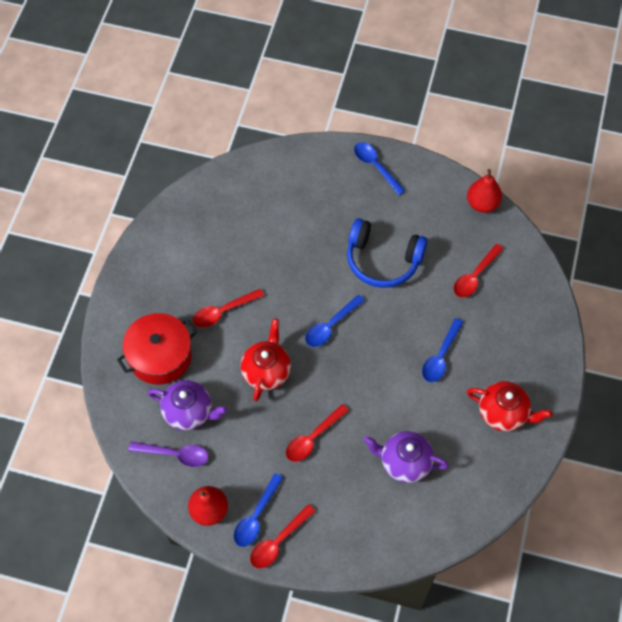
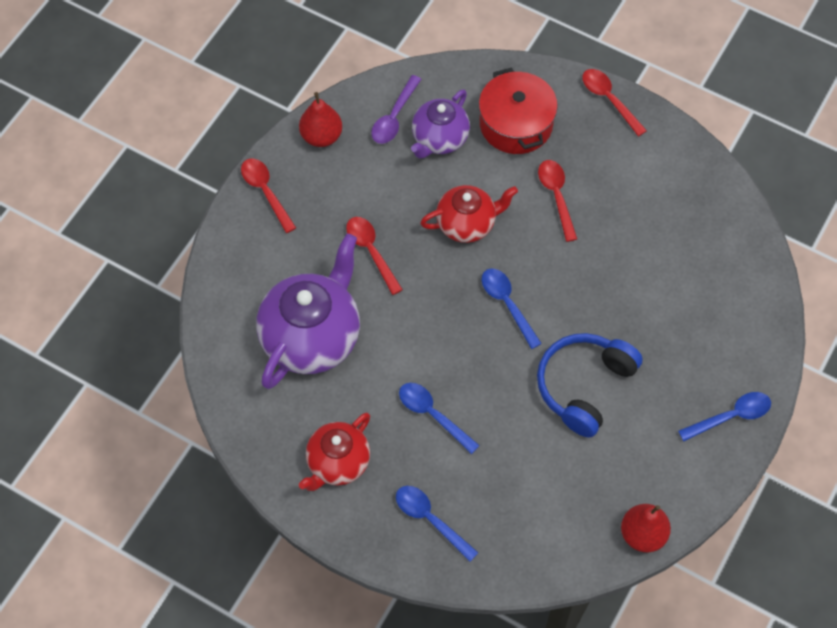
camera: 105 degrees right, 0 degrees up
blue spoon [234,473,283,547] -> blue spoon moved to [396,486,478,562]
red teapot [241,319,291,402] -> red teapot turned 45 degrees counterclockwise [420,185,518,243]
purple teapot [364,431,449,483] -> purple teapot [256,233,360,389], size x1.65
red spoon [454,244,504,298] -> red spoon moved to [582,69,647,136]

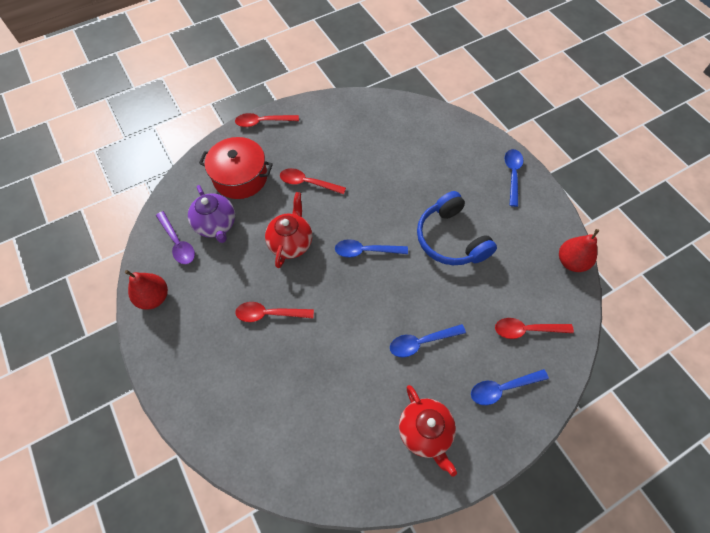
camera: 60 degrees left, 0 degrees up
red spoon [241,158,296,233] -> red spoon moved to [495,318,574,339]
purple teapot [256,233,360,389] -> none

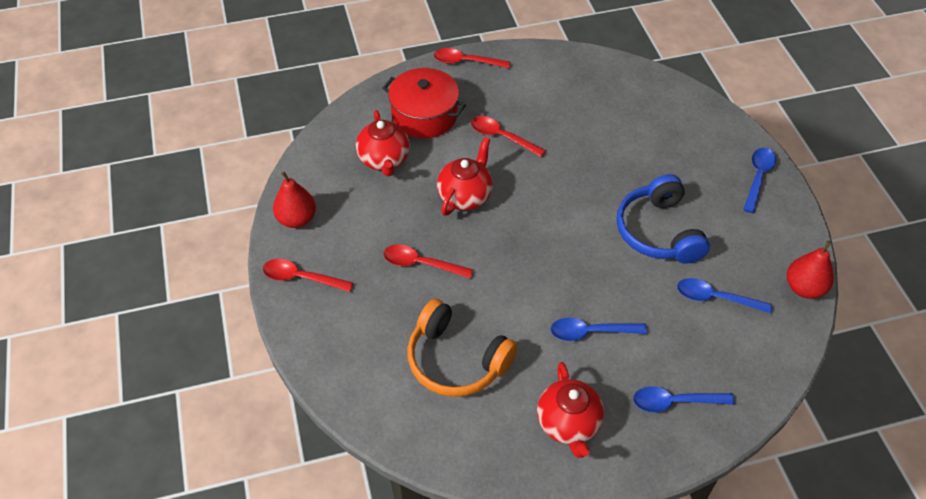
camera: 15 degrees right, 10 degrees down
purple spoon [156,211,195,264] -> none
purple teapot [188,185,235,243] -> red teapot [356,110,410,176]
blue spoon [335,239,408,258] -> blue spoon moved to [677,278,772,314]
red spoon [495,318,574,339] -> red spoon moved to [263,259,353,292]
none -> orange headphones [407,299,518,397]

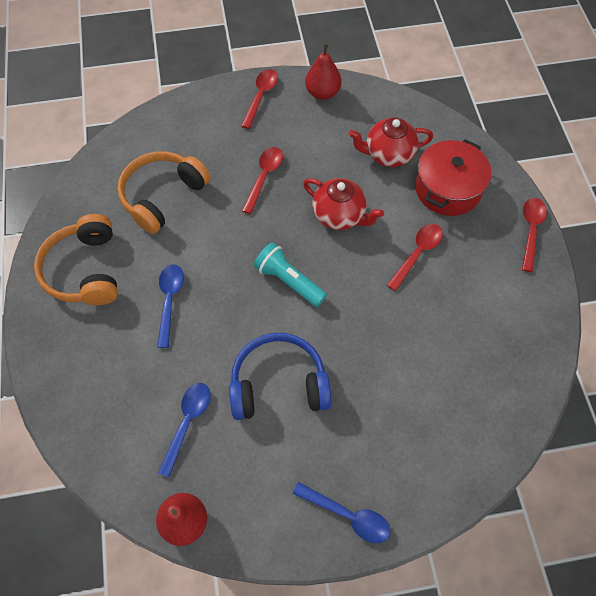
camera: 95 degrees right, 10 degrees up
red teapot [537,362,604,458] -> orange headphones [34,214,118,305]
blue spoon [633,386,735,412] -> none
none -> turquoise flashlight [254,242,327,307]

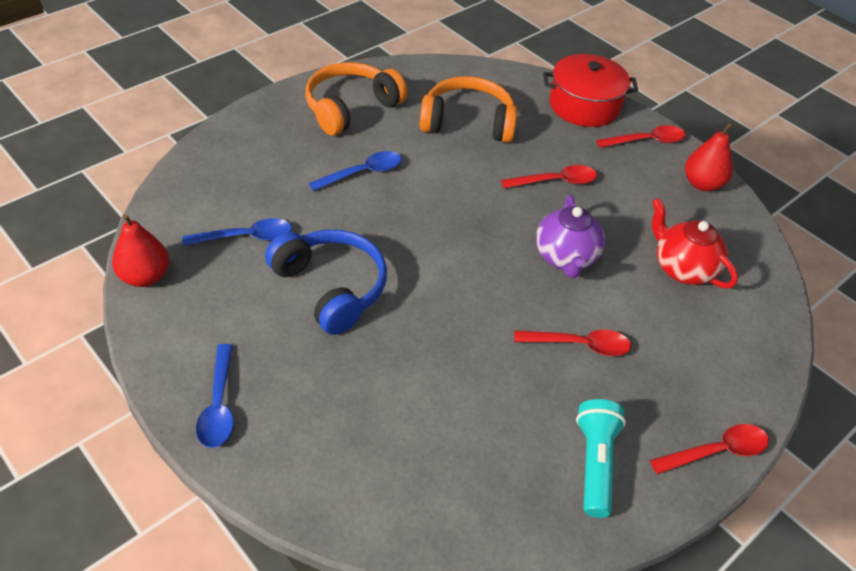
camera: 55 degrees right, 15 degrees down
turquoise flashlight [254,242,327,307] -> turquoise flashlight moved to [576,399,626,518]
red teapot [303,178,384,230] -> purple teapot [536,195,605,278]
red pot [415,139,492,216] -> red pot moved to [543,54,638,127]

